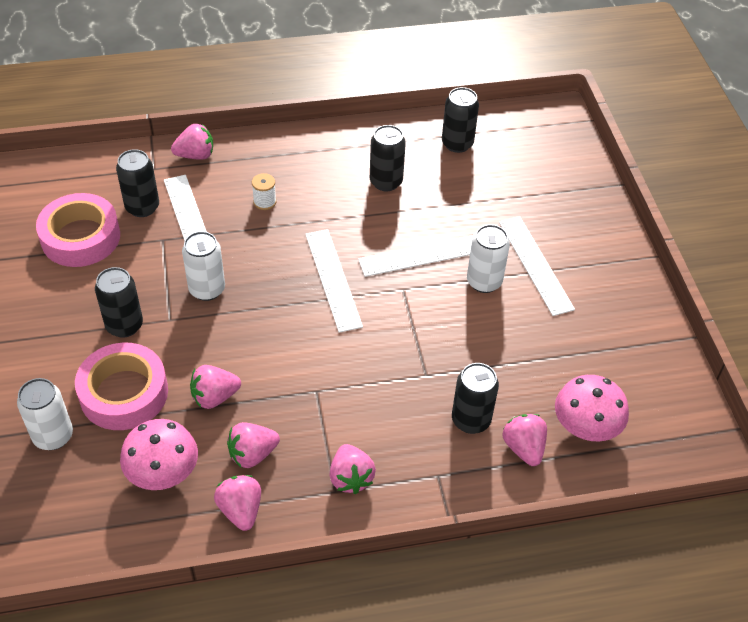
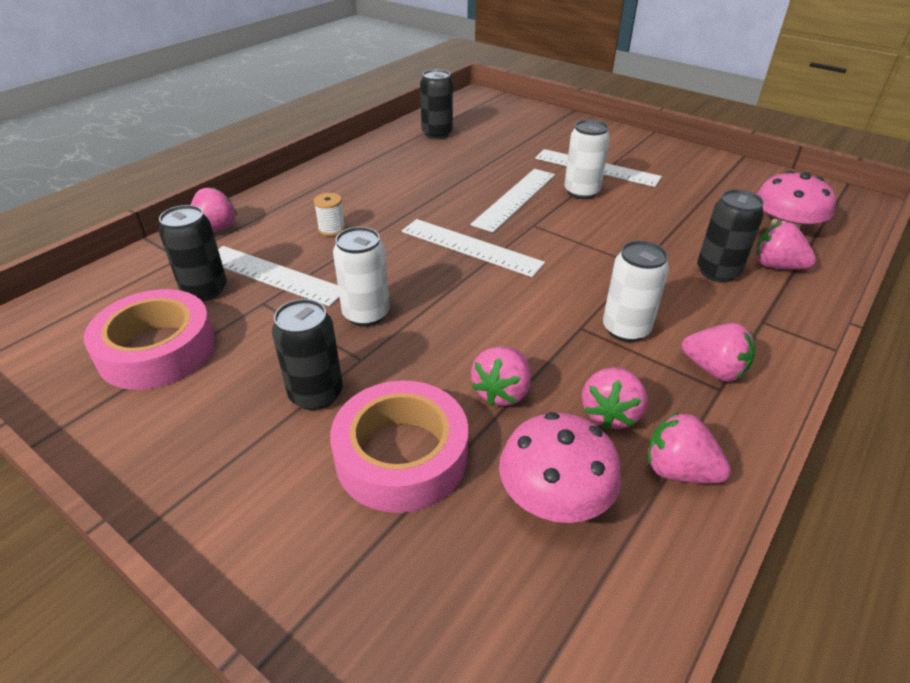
camera: 40 degrees left, 10 degrees down
white can [17,378,73,450] -> white can moved to [603,241,669,342]
black can [370,125,406,191] -> none

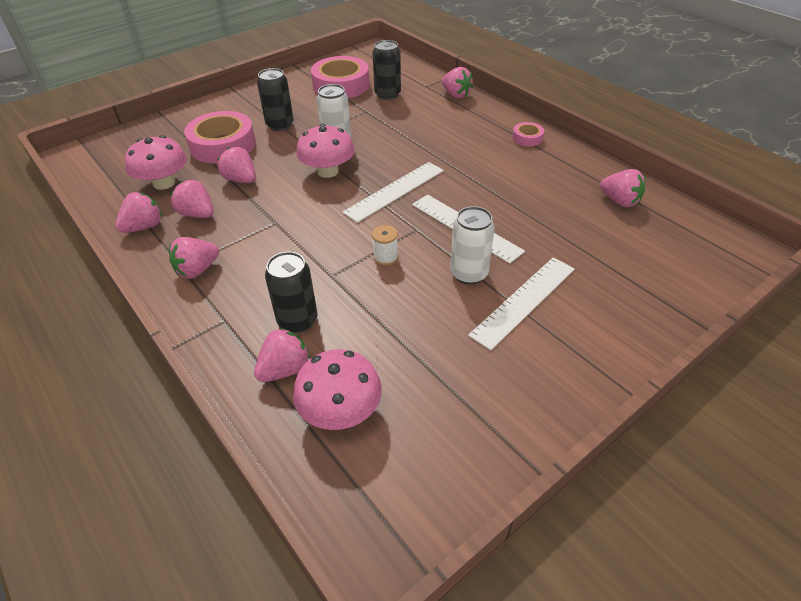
camera: 105 degrees right, 5 degrees up
white ruler [218,246,340,306] -> none
white spool [314,193,345,236] -> white spool moved to [372,225,398,266]
black can [420,69,453,139] -> pink strawberry [600,169,645,207]
white can [603,241,669,342] -> none
none -> pink mushroom [296,124,355,178]
none -> pink tape [512,122,544,146]

